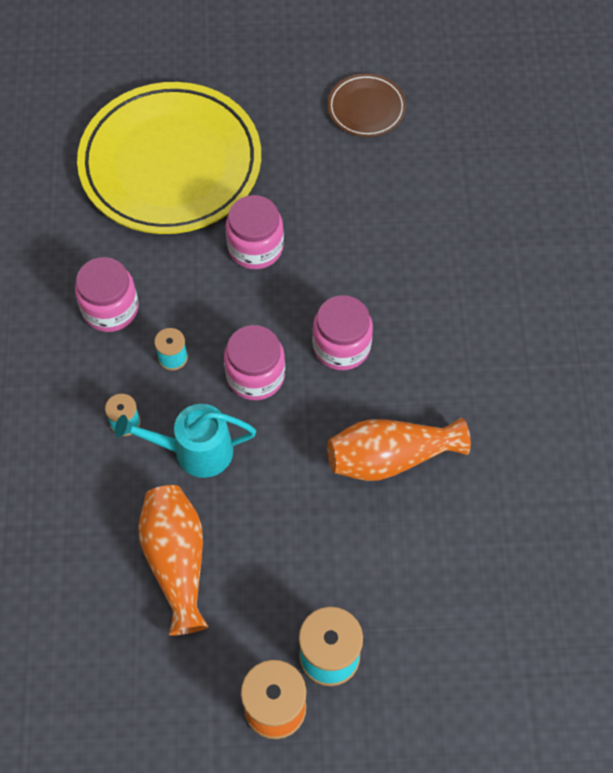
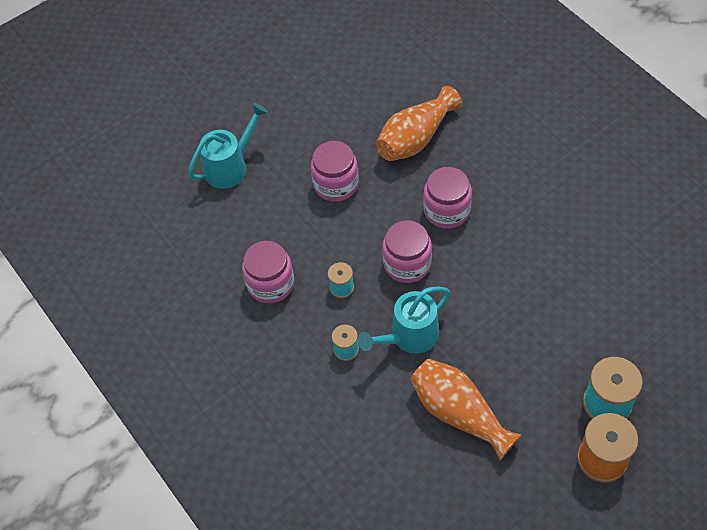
camera: 30 degrees left, 5 degrees down
yellow plate [77,82,261,234] -> turquoise watering can [188,103,268,189]
orange vase [327,418,471,481] -> orange vase moved to [376,86,462,161]
brown plate [328,73,406,137] -> none

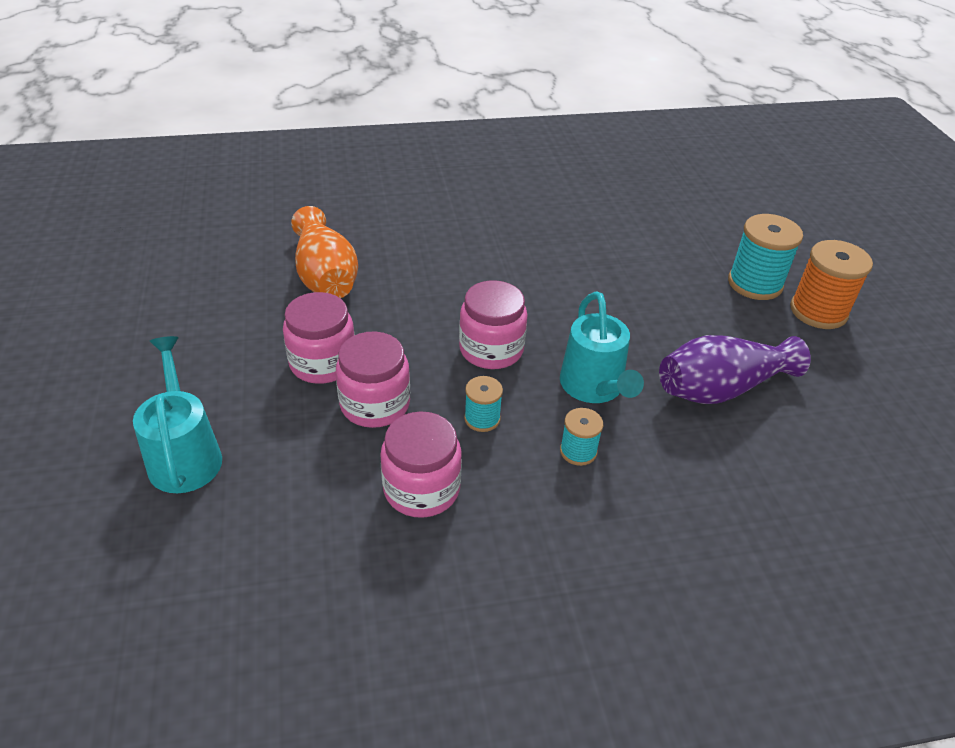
camera: 70 degrees left, 15 degrees down
orange vase [410,359,521,460] -> purple vase [659,335,811,404]
pink jar [423,167,472,229] -> pink jar moved to [336,332,410,428]

